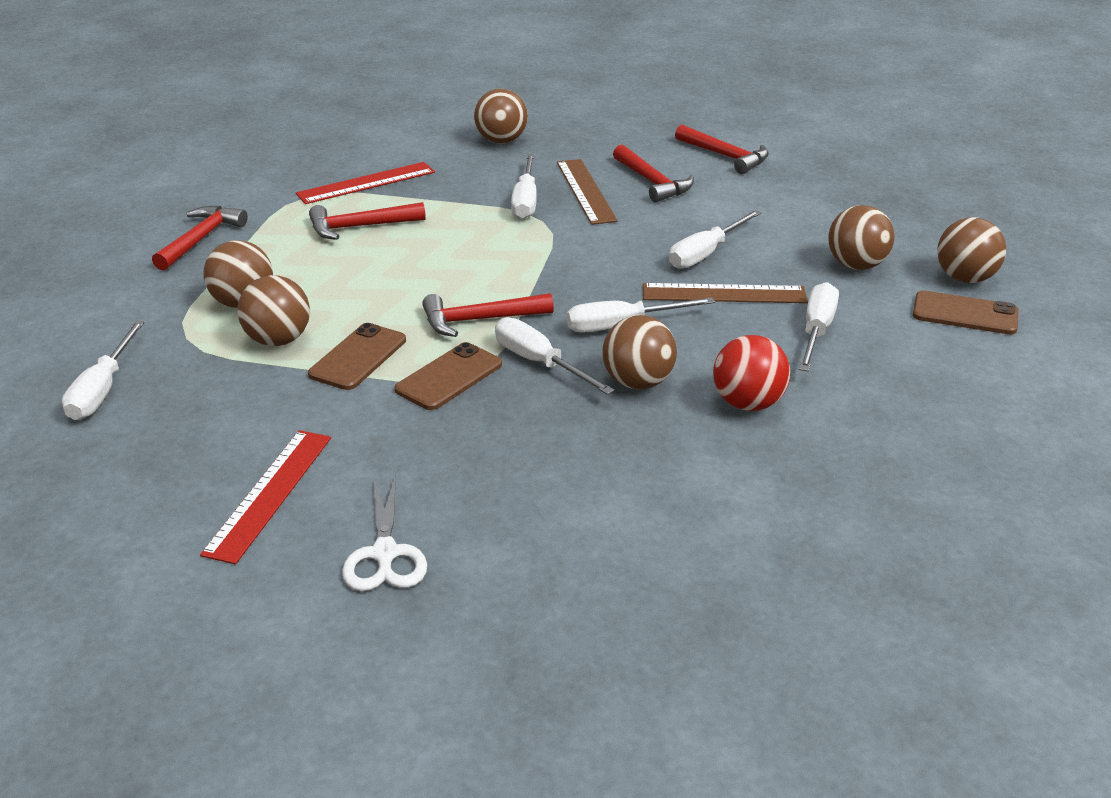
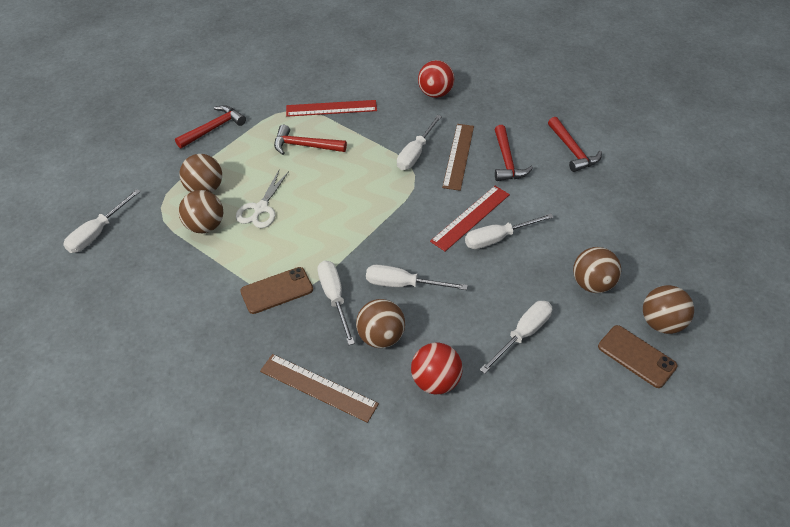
camera: 25 degrees right, 15 degrees up
red ruler [200,430,331,564] -> red ruler moved to [430,186,510,251]
brown phone [308,323,406,390] -> none
white scissors [342,474,427,591] -> white scissors moved to [236,171,289,228]
red hammer [422,293,554,337] -> none
brown ball [474,89,528,144] -> red ball [418,60,454,98]
brown ruler [643,283,808,303] -> brown ruler moved to [260,354,379,423]

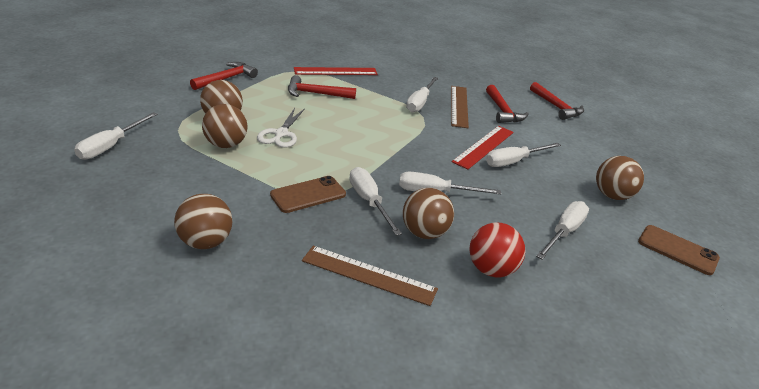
camera: 10 degrees left, 15 degrees down
red ball [418,60,454,98] -> none
brown ball [643,285,694,334] -> brown ball moved to [174,194,232,249]

